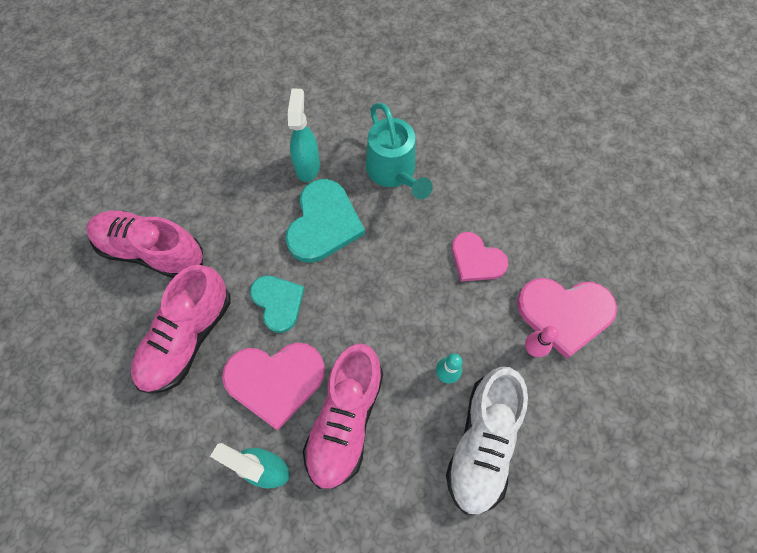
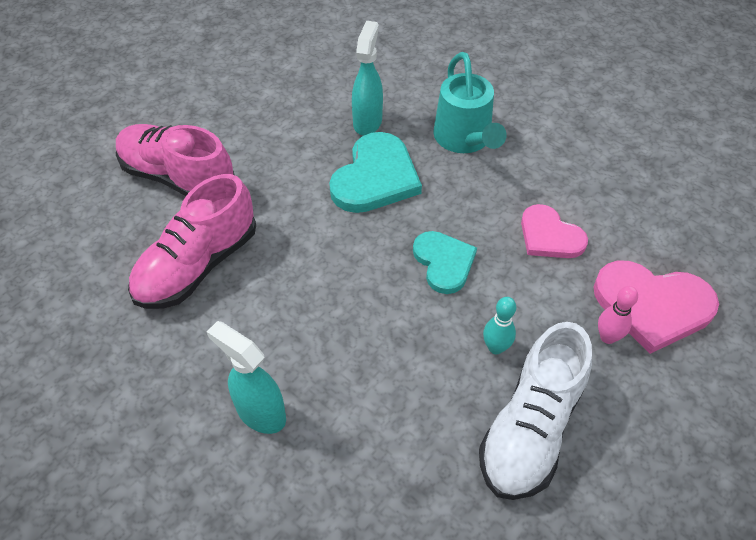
camera: 10 degrees right, 15 degrees down
pink heart [222,343,325,430] -> none
turquoise heart [250,276,305,333] -> turquoise heart moved to [413,231,477,294]
pink shoe [303,344,383,489] -> none

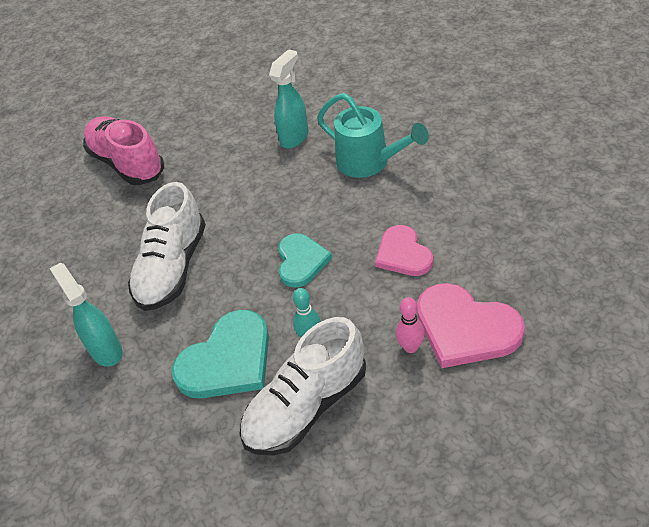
camera: 25 degrees right, 5 degrees down
pink shoe [128,174,256,309] -> none
turquoise heart [329,132,422,213] -> turquoise heart moved to [171,310,269,399]
turquoise watering can [433,52,507,153] -> turquoise watering can turned 60 degrees counterclockwise [317,93,429,178]
none -> white shoe [128,182,206,311]

